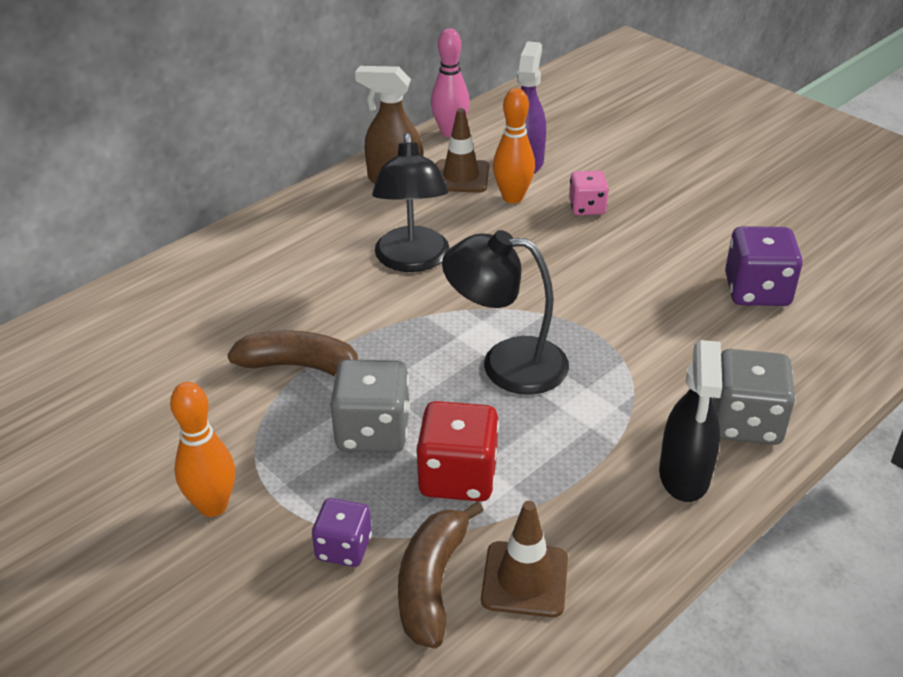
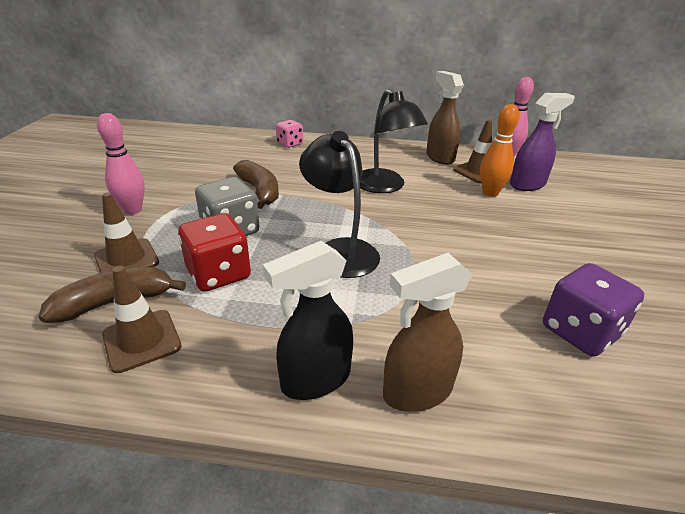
camera: 50 degrees right, 5 degrees down
orange bowling pin [170,382,235,517] -> pink bowling pin [97,113,145,215]
purple dice [312,498,372,567] -> brown traffic cone [94,192,159,273]
black lamp [372,133,449,272] -> black lamp turned 75 degrees counterclockwise [360,89,428,193]
pink dice [569,171,609,215] -> pink dice moved to [276,120,303,148]
grey dice [712,349,796,445] -> brown spray bottle [383,253,472,412]

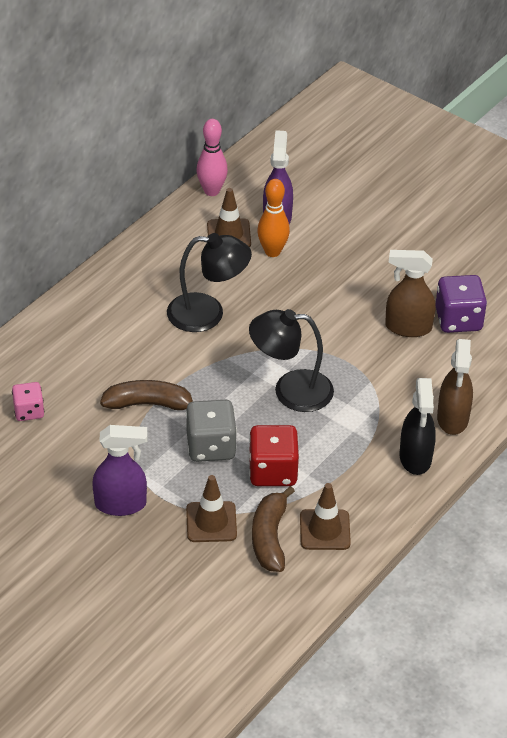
camera: 60 degrees left, 10 degrees up
pink bowling pin [97,113,145,215] -> purple spray bottle [92,425,147,516]
pink dice [276,120,303,148] -> pink dice moved to [12,382,44,421]
brown spray bottle [426,71,464,165] -> brown spray bottle moved to [385,250,436,337]

